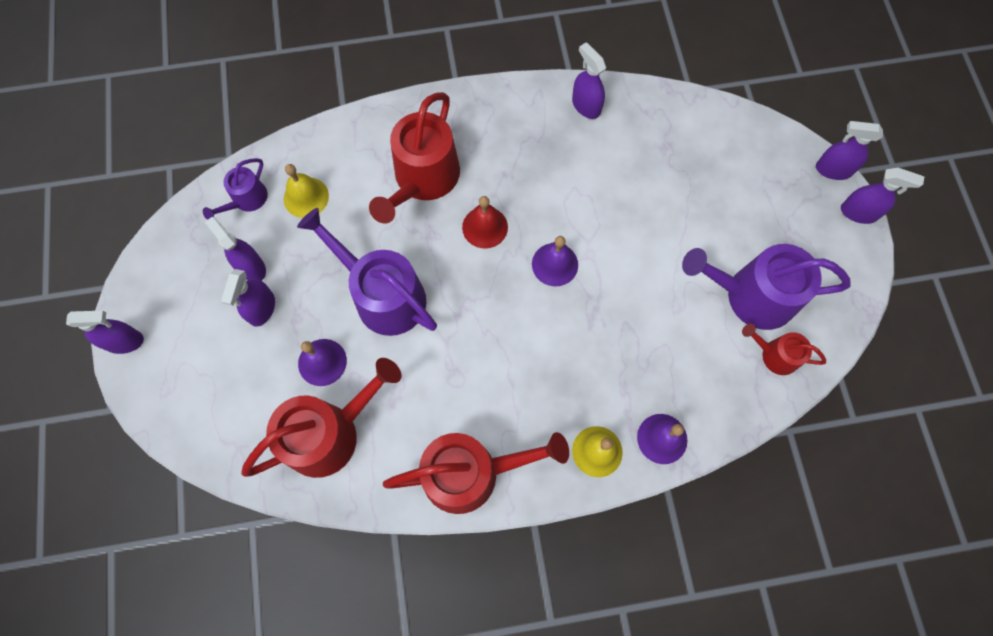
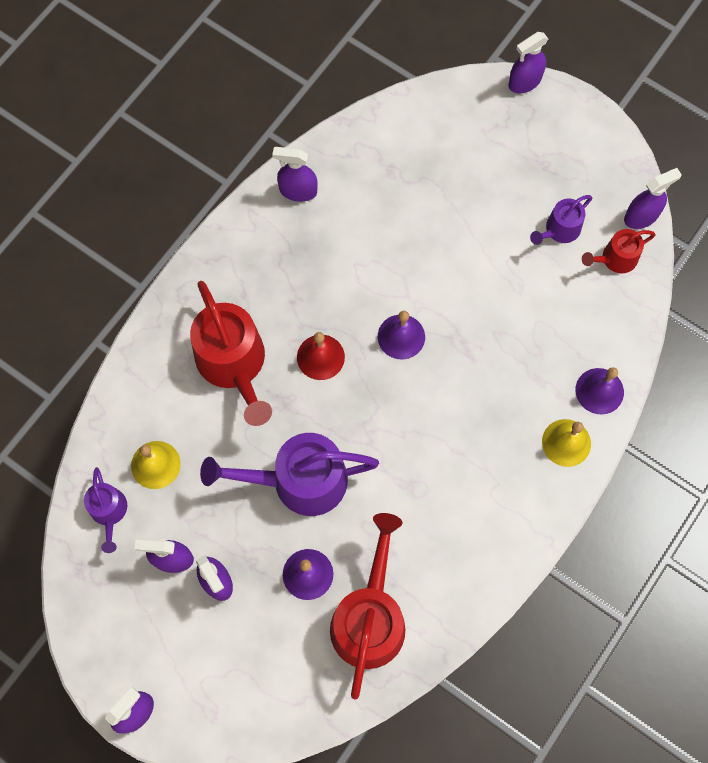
camera: 45 degrees left, 0 degrees up
red watering can [383,432,569,514] -> none
purple watering can [682,244,850,330] -> purple watering can [530,195,593,245], size x0.52
purple spray bottle [841,168,924,224] -> purple spray bottle moved to [624,168,682,229]

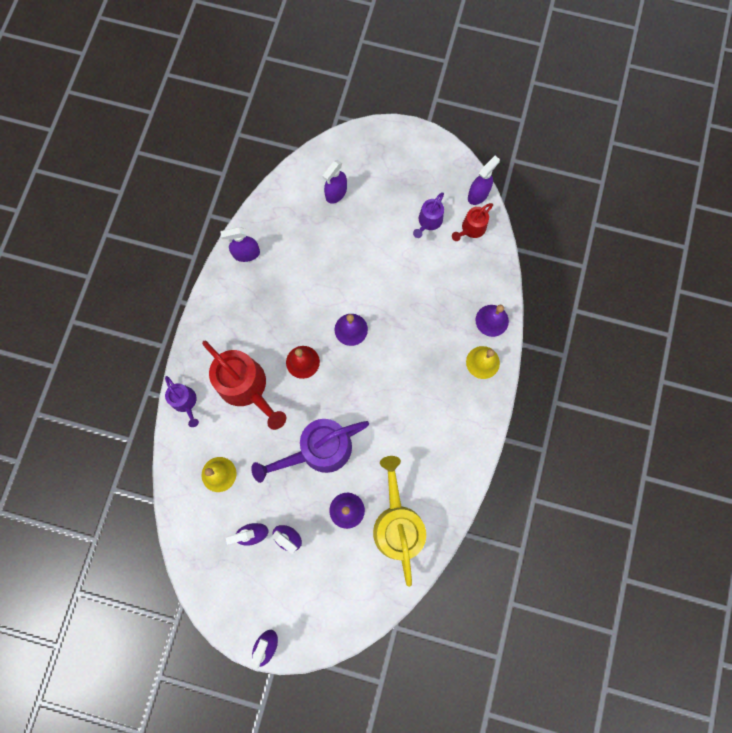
camera: 20 degrees left, 5 degrees up
purple watering can [84,467,127,553] -> purple watering can moved to [165,376,199,427]
red watering can [330,513,405,700] -> yellow watering can [373,456,426,587]
purple spray bottle [509,32,548,93] -> purple spray bottle moved to [322,160,347,204]

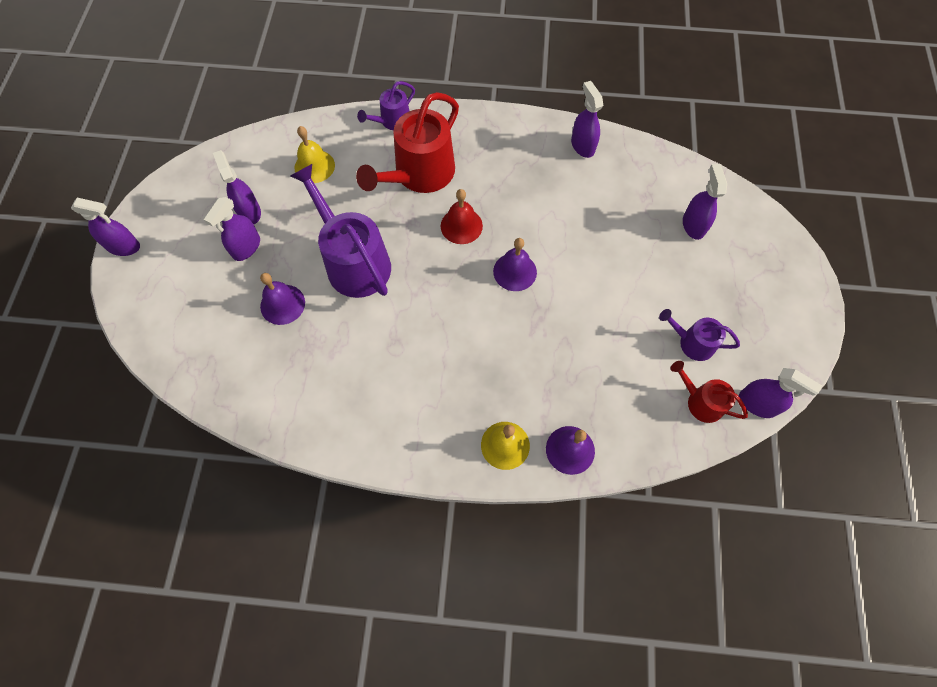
camera: 80 degrees right, 10 degrees down
purple spray bottle [322,160,347,204] -> purple spray bottle turned 60 degrees clockwise [683,164,727,240]
yellow watering can [373,456,426,587] -> none

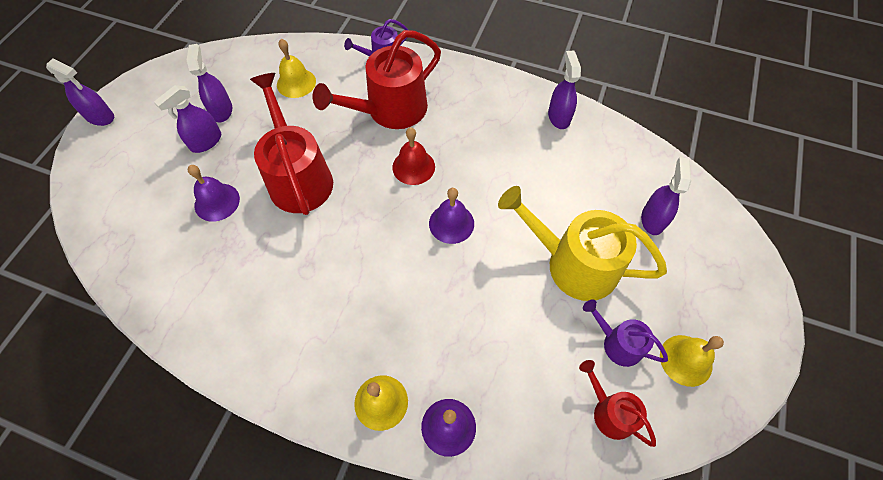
camera: 15 degrees right, 5 degrees down
purple watering can [290,164,391,298] -> red watering can [250,73,333,215]
purple spray bottle [739,368,822,418] -> none
none -> yellow watering can [498,186,667,301]
none -> yellow bell [660,335,724,387]

